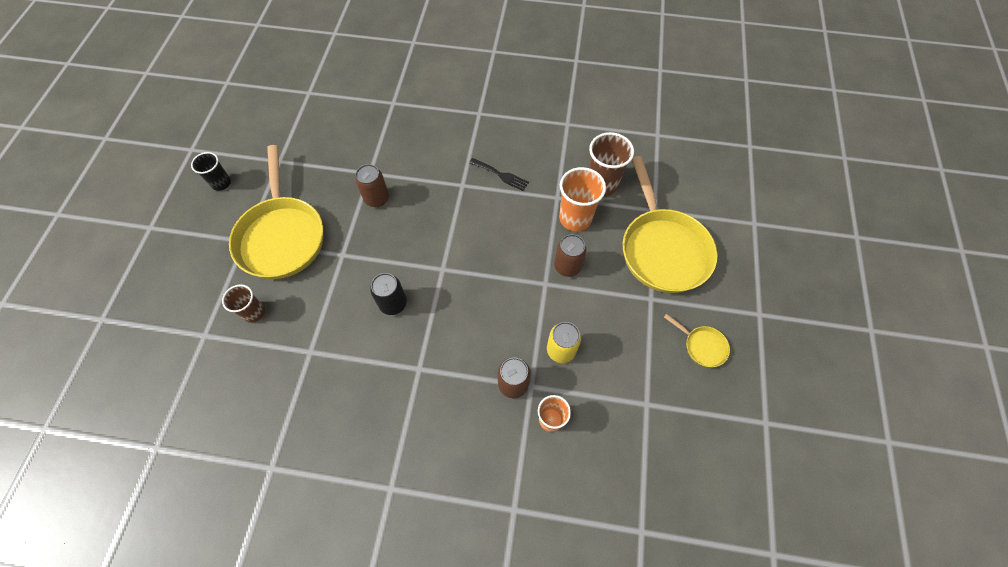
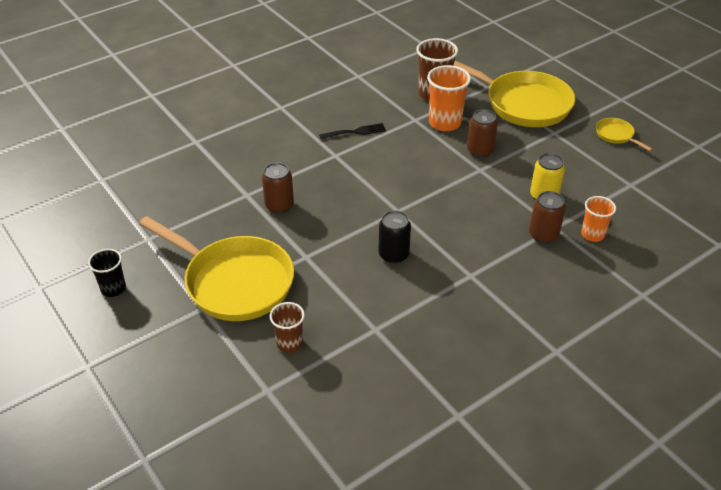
camera: 45 degrees left, 20 degrees down
yellow pan [664,314,730,367] -> yellow pan turned 120 degrees counterclockwise [596,118,653,151]

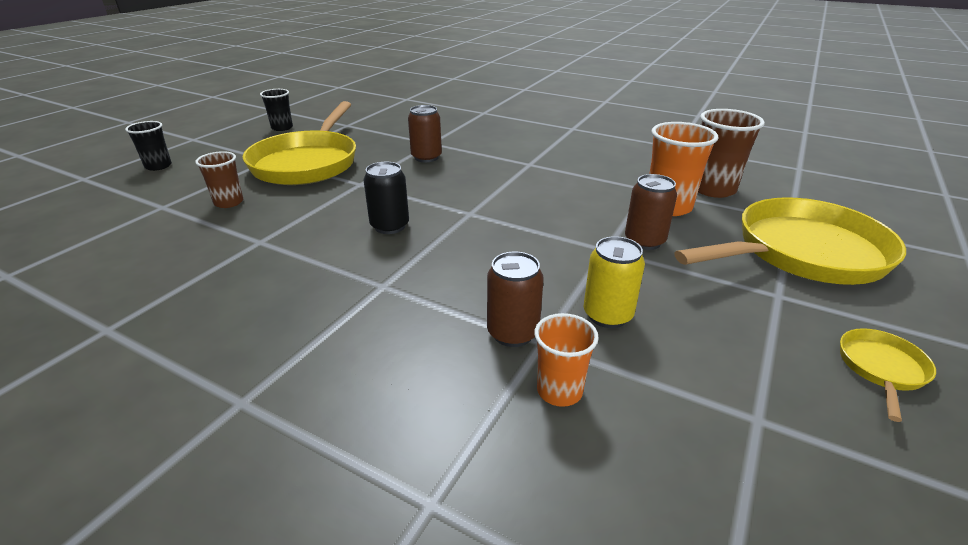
camera: 65 degrees right, 10 degrees down
black fork [319,123,386,139] -> none
yellow pan [454,61,575,127] -> yellow pan turned 120 degrees counterclockwise [674,197,906,285]
none -> black cup [125,121,172,171]

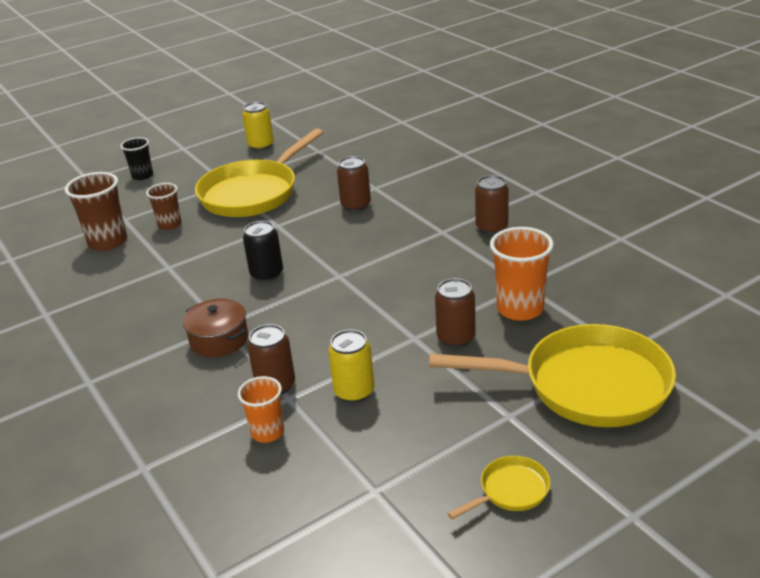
camera: 30 degrees right, 0 degrees up
black cup [260,89,293,131] -> yellow can [242,102,274,151]
brown cup [698,109,765,198] -> brown cup moved to [65,172,127,251]
none -> brown pot [183,298,248,357]
none -> brown can [475,175,509,234]

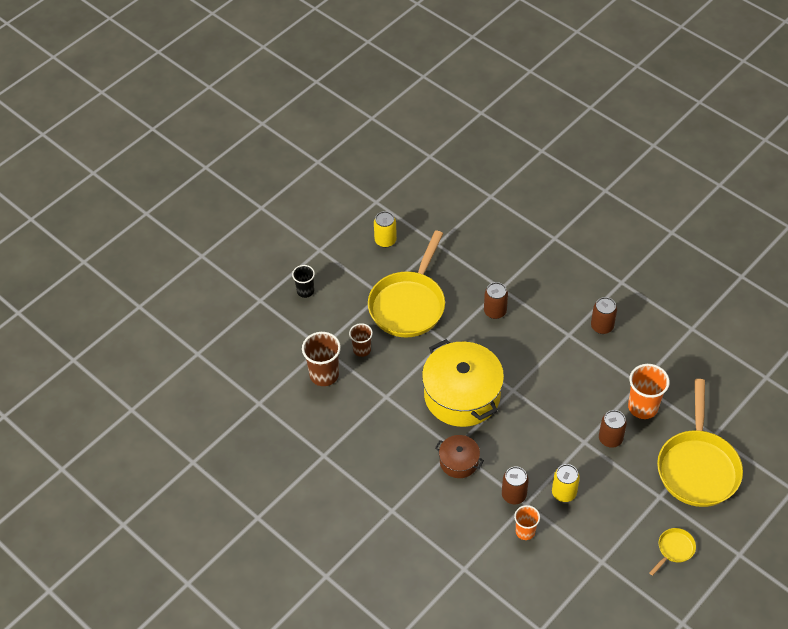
camera: 15 degrees left, 20 degrees up
black can [243,221,283,282] -> yellow pot [422,339,504,427]
yellow pan [429,324,676,427] -> yellow pan turned 105 degrees clockwise [657,379,743,507]

